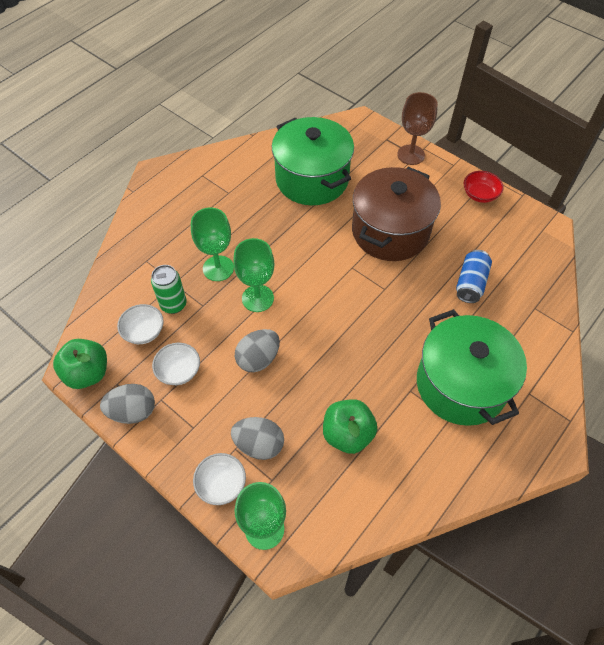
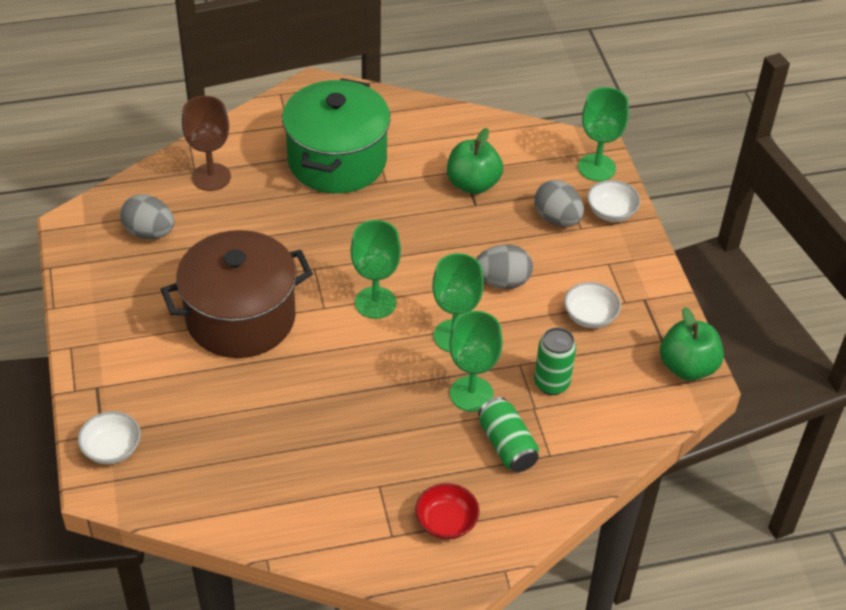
camera: 145 degrees left, 10 degrees down
grey egg [100,384,155,424] -> grey egg moved to [120,194,174,239]
white bowl [117,304,164,344] -> white bowl moved to [78,411,141,464]
green pot [272,117,354,205] -> none
brown goblet [397,92,438,165] -> brown goblet moved to [182,96,231,191]
blue can [456,250,492,303] -> none
red bowl [464,171,504,203] -> red bowl moved to [415,483,480,540]
none -> green goblet [351,220,401,319]
none -> green can [478,397,539,472]

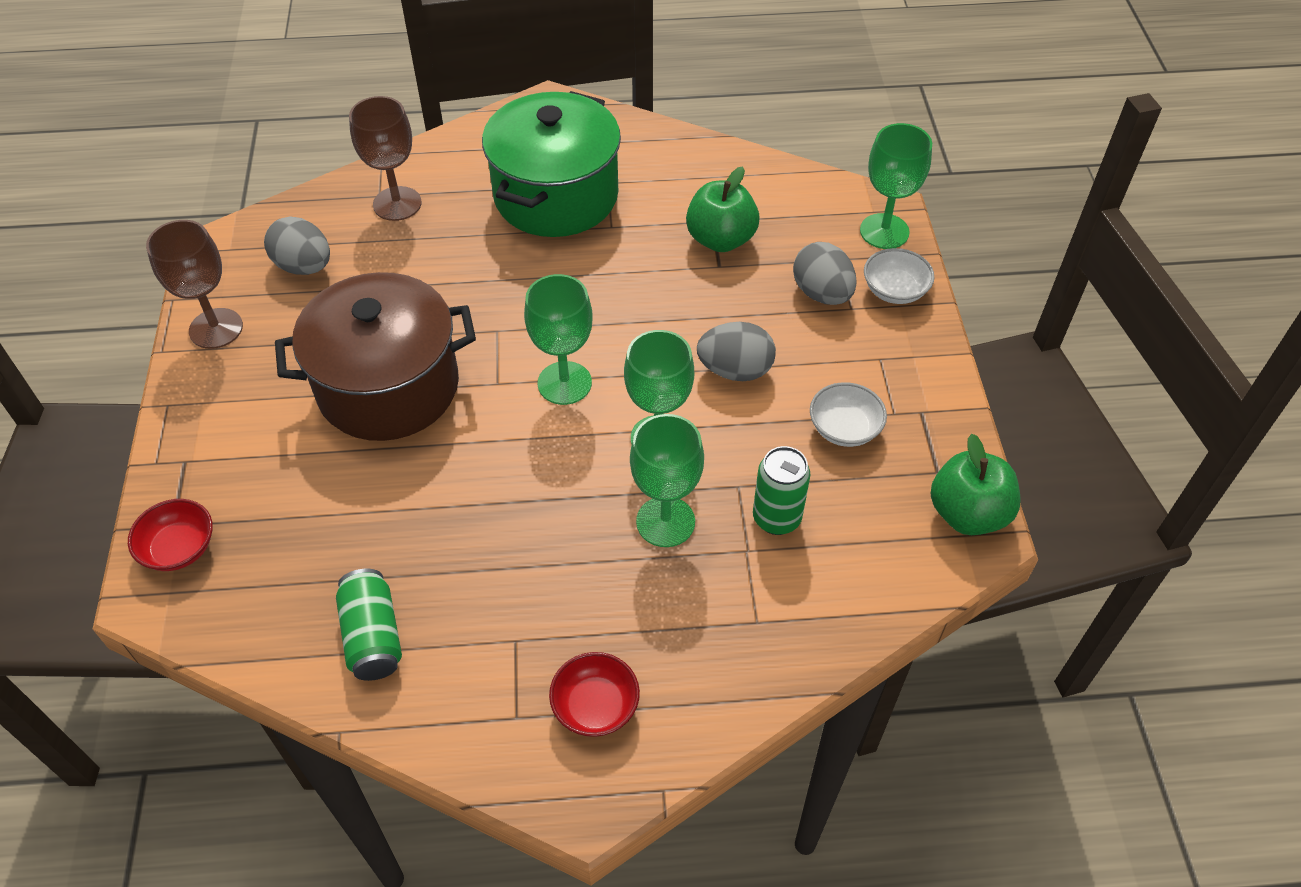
camera: 10 degrees right, 5 degrees up
white bowl [78,411,141,464] -> red bowl [128,499,213,571]
green can [478,397,539,472] -> green can moved to [336,569,402,681]
none -> brown goblet [146,220,243,349]

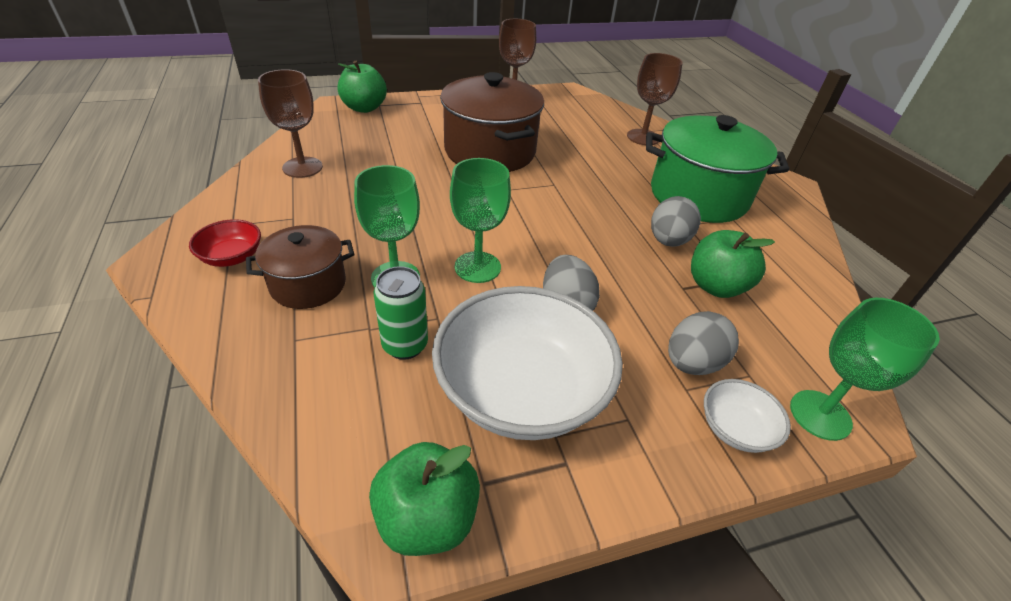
camera: 75 degrees right, 10 degrees down
red bowl [128,499,213,571] -> green apple [338,61,387,113]
grey egg [264,217,330,275] -> grey egg moved to [651,196,701,247]
green can [336,569,402,681] -> brown goblet [258,69,323,178]
green goblet [524,274,593,405] -> none
white bowl [810,382,887,447] -> white bowl [432,286,623,440], size x2.22
none -> brown pot [246,225,354,309]

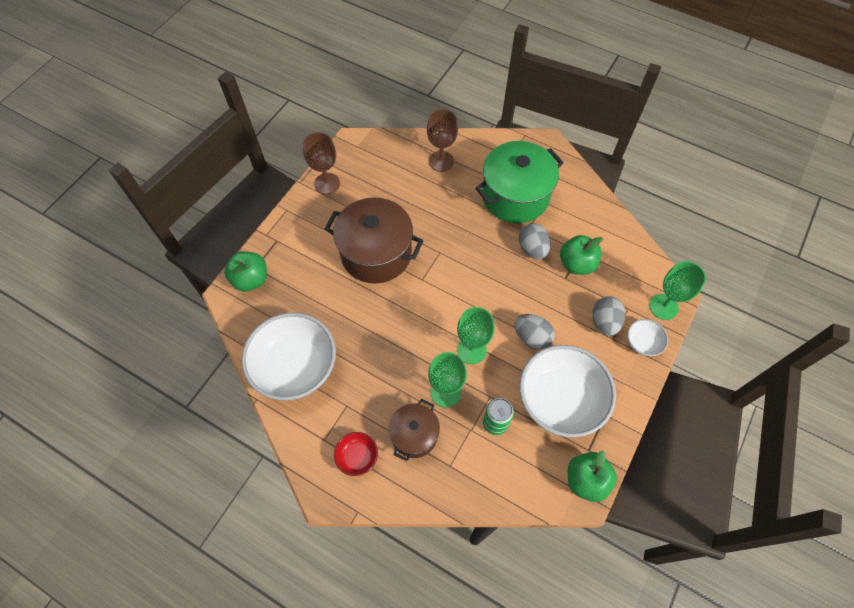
camera: 40 degrees left, 20 degrees up
brown goblet [258,69,323,178] -> white bowl [242,313,336,401]

